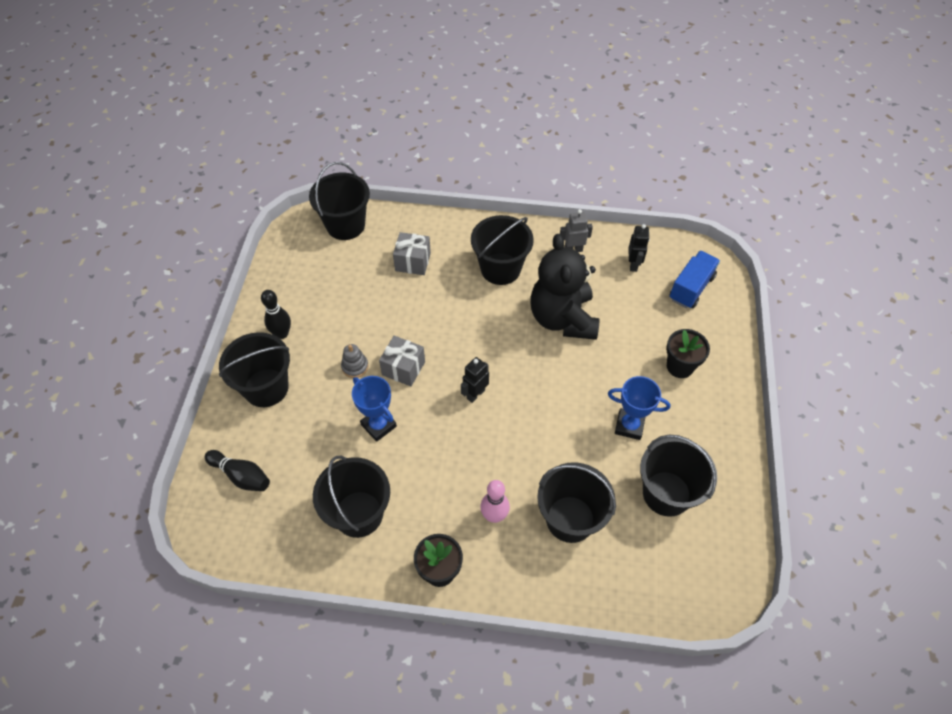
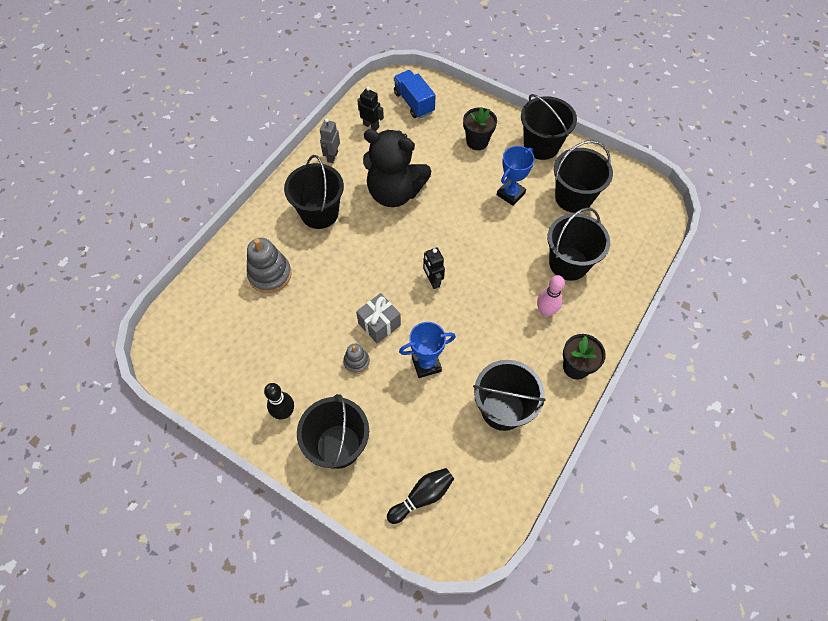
camera: 65 degrees left, 5 degrees up
black bucket [309,162,370,240] -> black bucket moved to [521,94,577,160]
grey gift [393,232,431,275] -> grey stacking toy [247,238,292,293]

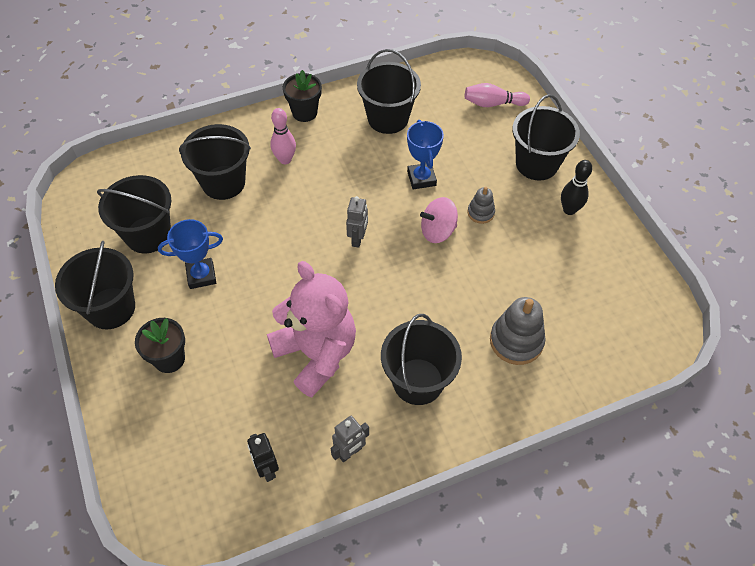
camera: 145 degrees left, 5 degrees down
grey gift [356,293,401,344] -> pink spinning top [420,197,458,243]
black teddy bear [363,129,431,207] -> pink teddy bear [267,261,356,398]
black bowling pin [387,468,454,524] -> pink bowling pin [465,83,530,107]
blue truck [394,70,436,118] -> none
blue trophy [399,322,456,378] -> blue trophy turned 60 degrees clockwise [407,120,444,190]
black robot [423,248,445,289] -> grey robot [346,196,368,248]

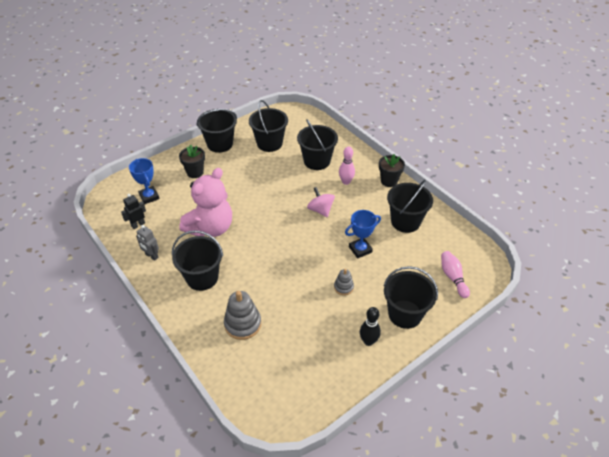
camera: 75 degrees right, 10 degrees down
blue trophy [158,219,223,289] -> blue trophy moved to [129,158,160,204]
grey robot [346,196,368,248] -> none
pink spinning top [420,197,458,243] -> pink spinning top moved to [307,187,335,217]

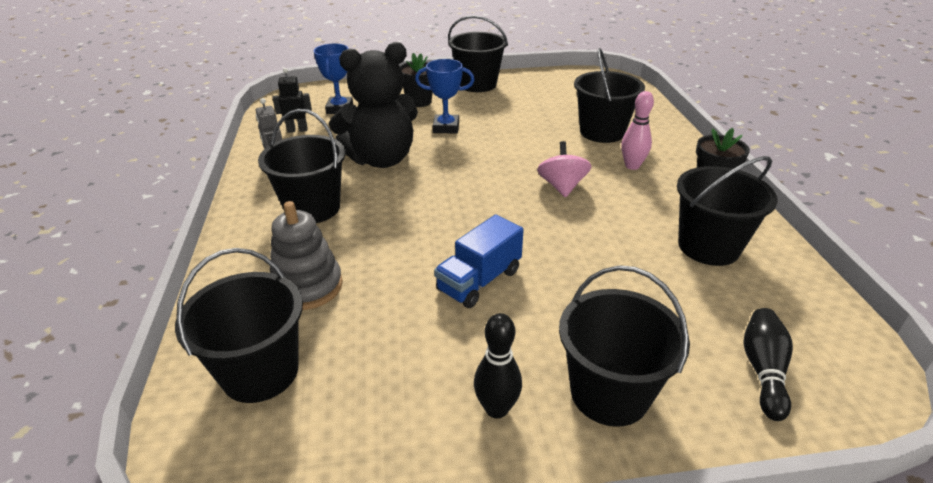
camera: 30 degrees right, 10 degrees down
pink teddy bear [179,168,232,237] -> black teddy bear [329,42,418,168]
black bucket [249,100,288,152] -> black bucket moved to [175,248,303,403]
grey stacking toy [334,269,354,295] -> none
blue trophy [345,210,381,258] -> blue trophy moved to [415,59,474,134]
pink bowling pin [441,251,470,298] -> black bowling pin [743,308,793,421]
none -> blue truck [434,214,524,308]

